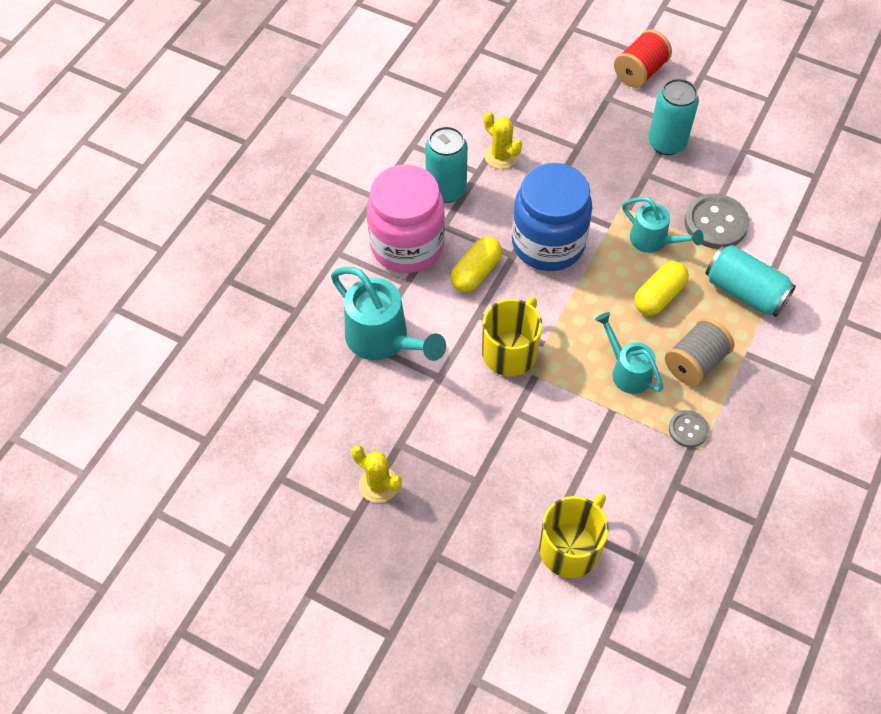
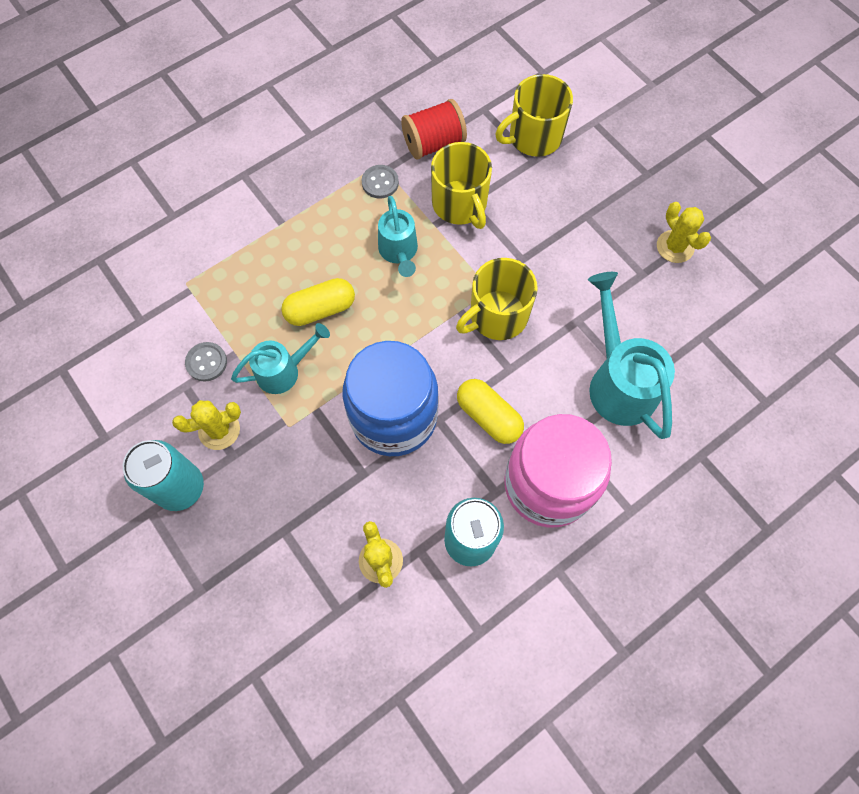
camera: 155 degrees left, 10 degrees up
yellow capsule [450,236,502,292] -> yellow capsule turned 75 degrees clockwise [457,379,524,444]
red spool [614,29,672,88] -> red spool moved to [401,99,467,159]
turquoise watering can [622,197,704,253] -> turquoise watering can turned 90 degrees clockwise [231,323,330,394]
grey spool [665,318,734,386] -> none
grey button [684,194,749,249] -> grey button [185,342,227,382], size x0.56
turquoise can [705,245,796,317] -> none
none -> yellow cactus [172,400,241,450]
none -> yellow mug [431,142,492,229]

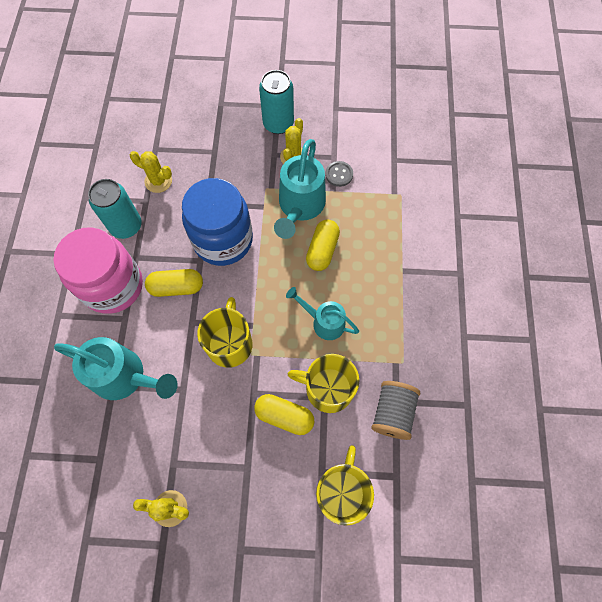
camera: 130 degrees right, 0 degrees up
turquoise watering can [231,323,330,394] -> turquoise watering can [274,139,326,239], size x1.61
grey button [362,165,399,199] -> none
red spool [401,99,467,159] -> grey spool [371,381,420,440]
none -> yellow capsule [254,394,315,435]

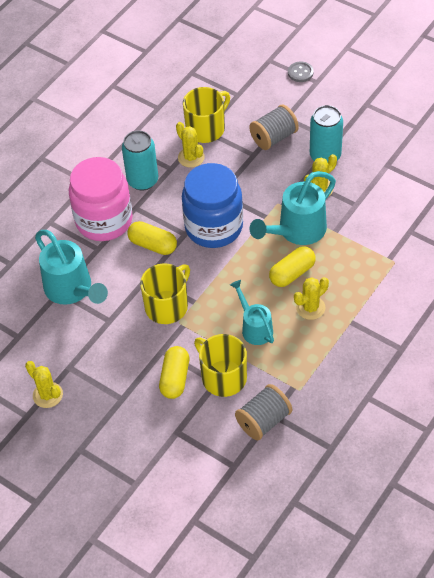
camera: 35 degrees right, 15 degrees down
yellow capsule [254,394,315,435] -> yellow capsule turned 45 degrees clockwise [159,346,189,399]
yellow mug [316,445,374,526] -> yellow mug moved to [183,87,230,143]
grey button [325,161,353,187] -> grey button moved to [288,61,313,82]
none -> grey spool [249,104,299,150]
none -> yellow cactus [294,277,329,320]

